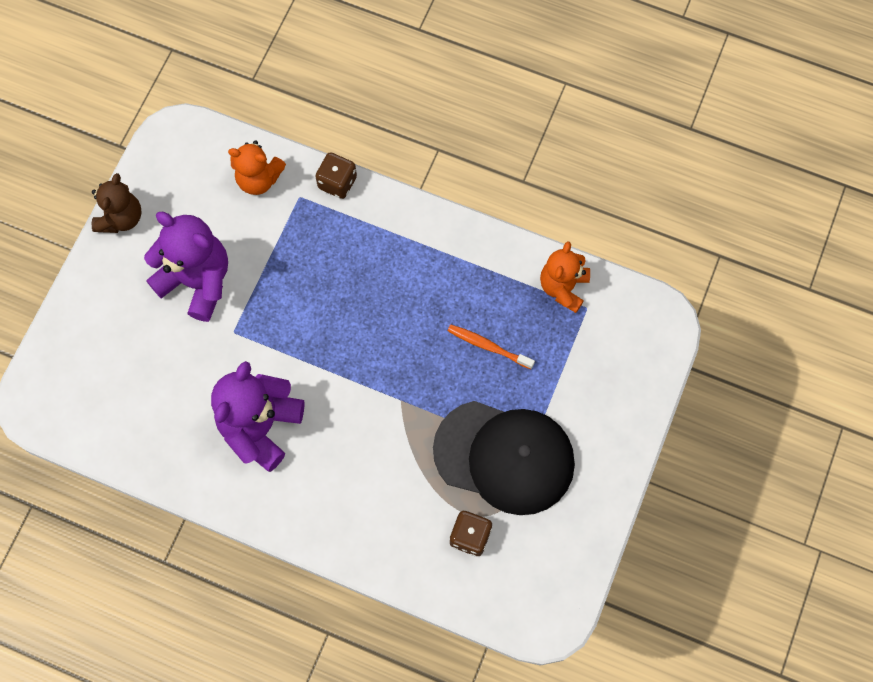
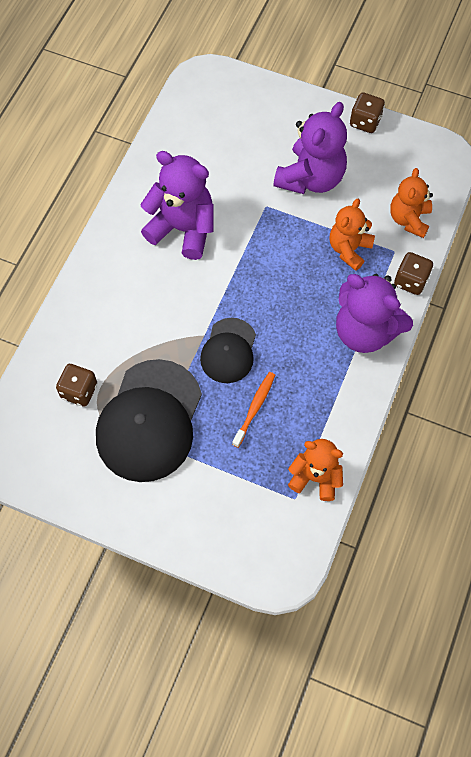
camera: 90 degrees right, 5 degrees down
brown teddy bear [92,173,142,233] -> brown dice [350,92,385,133]
none -> black cap [200,318,256,383]
none -> orange teddy bear [330,199,375,271]
none -> purple teddy bear [336,274,413,353]

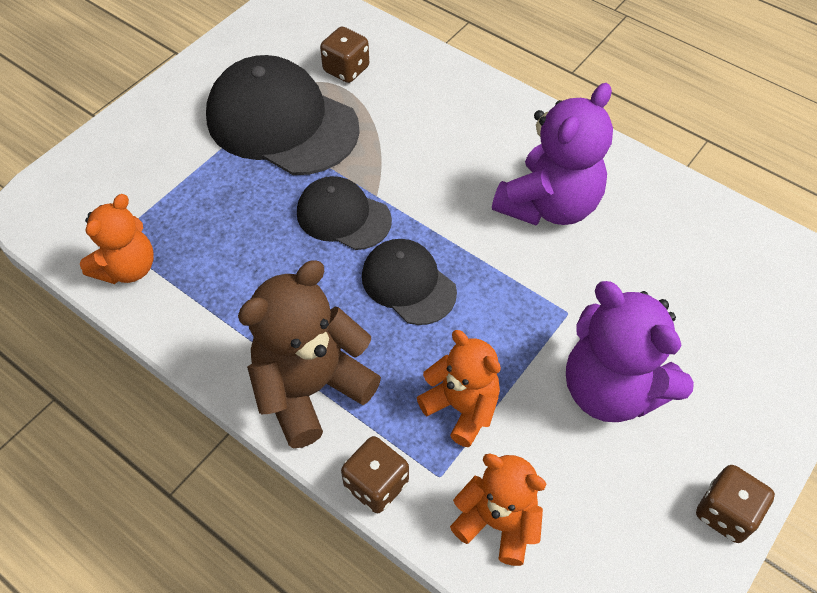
camera: 105 degrees right, 10 degrees down
orange toothbrush [232,372,275,448] -> none
purple teddy bear [336,274,413,353] -> brown teddy bear [238,260,381,448]
none -> black cap [362,239,457,325]

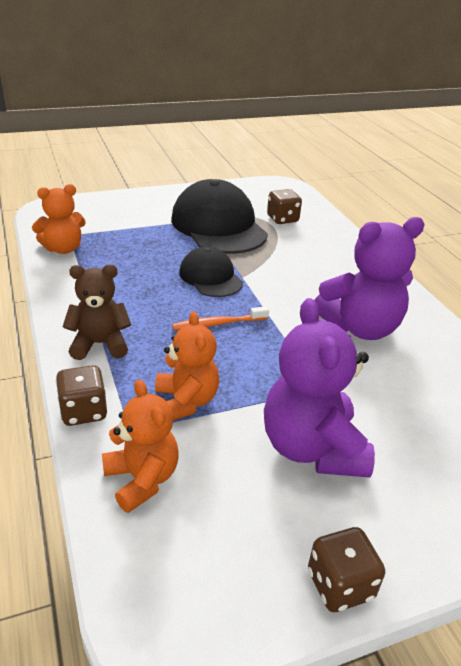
camera: 30 degrees right, 20 degrees down
brown teddy bear [238,260,381,448] -> brown teddy bear [63,264,131,360], size x0.64
black cap [362,239,457,325] -> orange toothbrush [172,306,269,330]

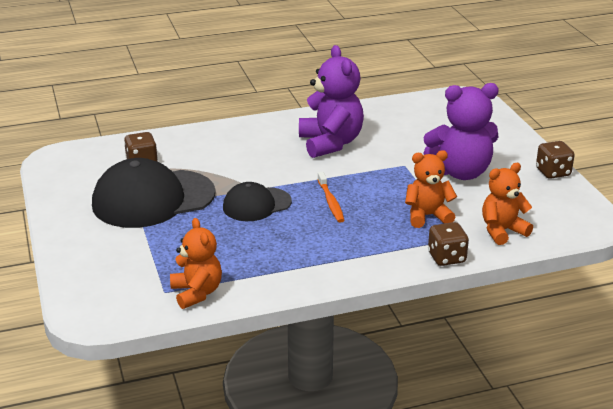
camera: 85 degrees left, 5 degrees down
brown teddy bear [63,264,131,360] -> none

